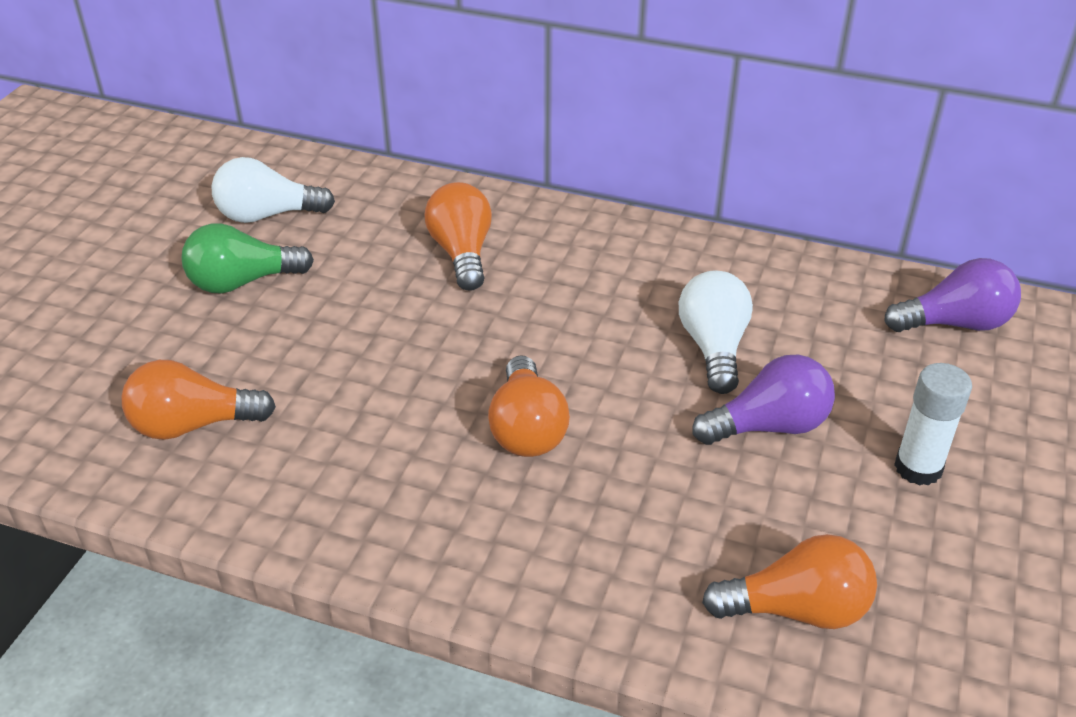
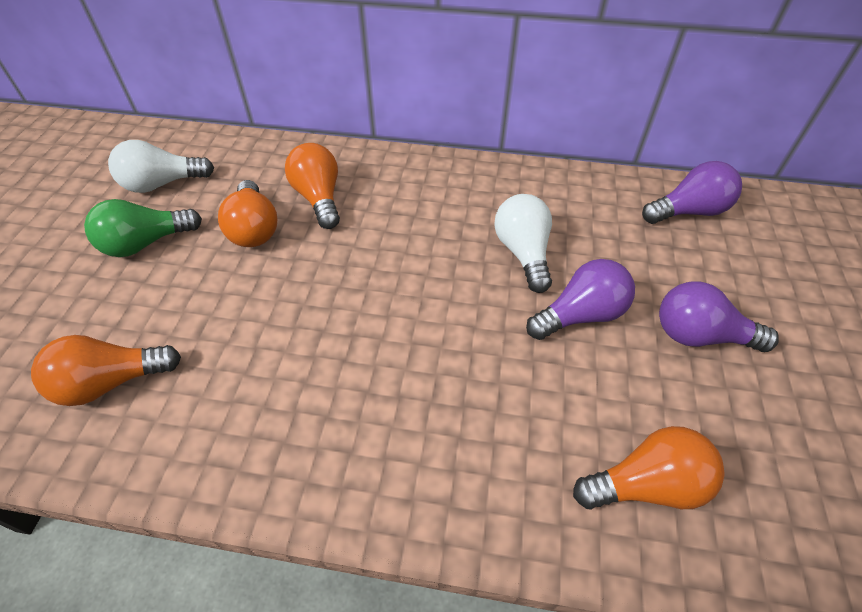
camera: 10 degrees left, 10 degrees up
orange light bulb [488,355,570,457] -> orange light bulb moved to [218,180,277,247]
white glue stick [894,363,972,486] -> purple light bulb [659,281,779,352]

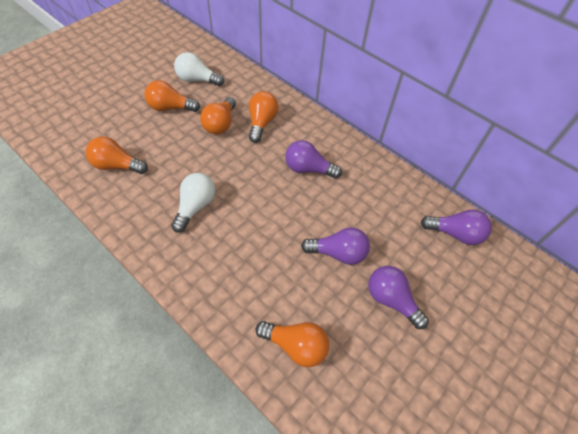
camera: 30 degrees right, 5 degrees up
green light bulb [84,199,202,257] -> orange light bulb [144,80,200,112]
white light bulb [494,194,552,293] -> white light bulb moved to [171,173,216,233]
none -> purple light bulb [285,140,342,179]

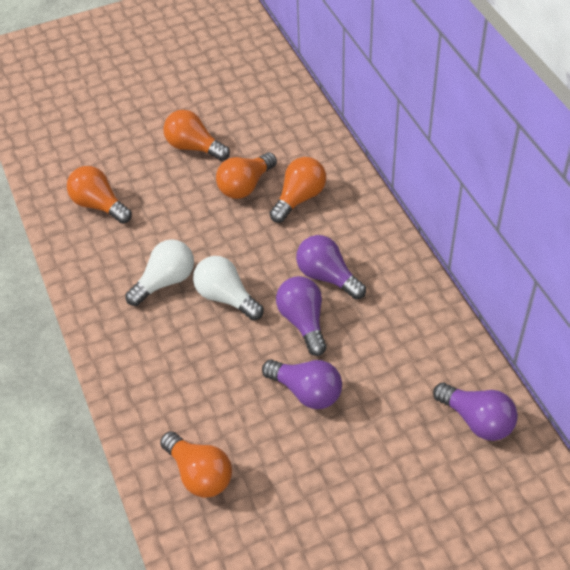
camera: 30 degrees right, 5 degrees down
white light bulb [174,52,224,86] -> white light bulb moved to [193,256,263,320]
purple light bulb [368,266,429,329] -> purple light bulb moved to [276,276,327,356]

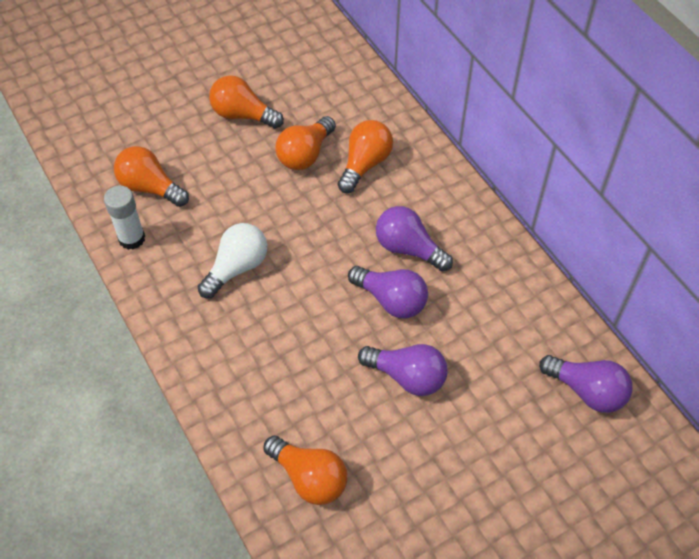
camera: 10 degrees left, 5 degrees up
white light bulb [193,256,263,320] -> none
purple light bulb [276,276,327,356] -> purple light bulb turned 150 degrees clockwise [348,266,428,318]
none -> white glue stick [104,185,145,250]

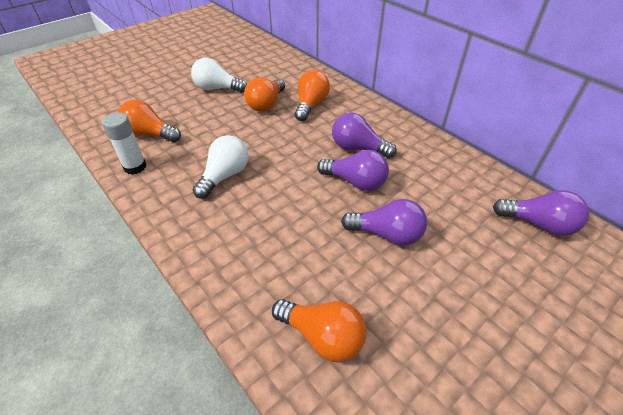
camera: 10 degrees left, 10 degrees down
orange light bulb [209,75,284,129] -> white light bulb [191,58,247,93]

